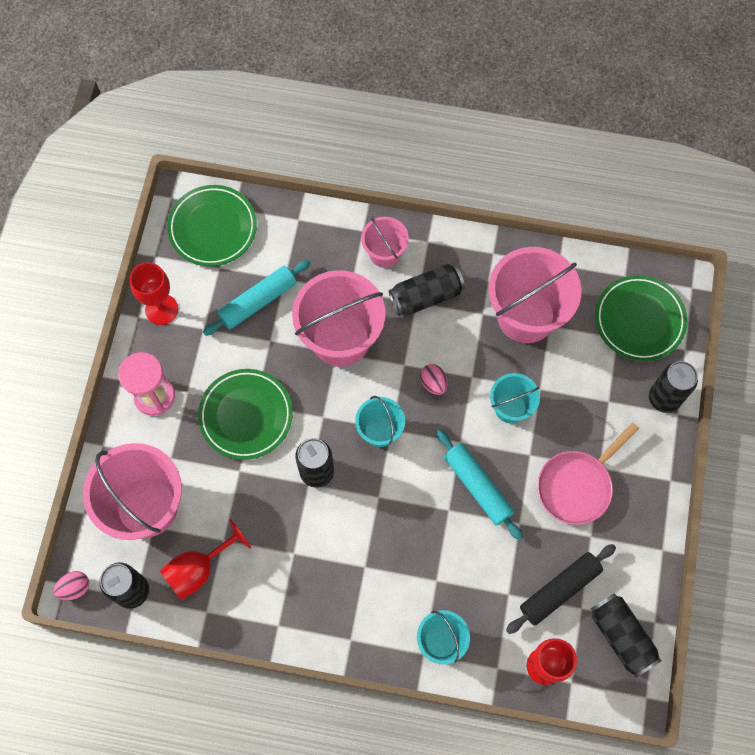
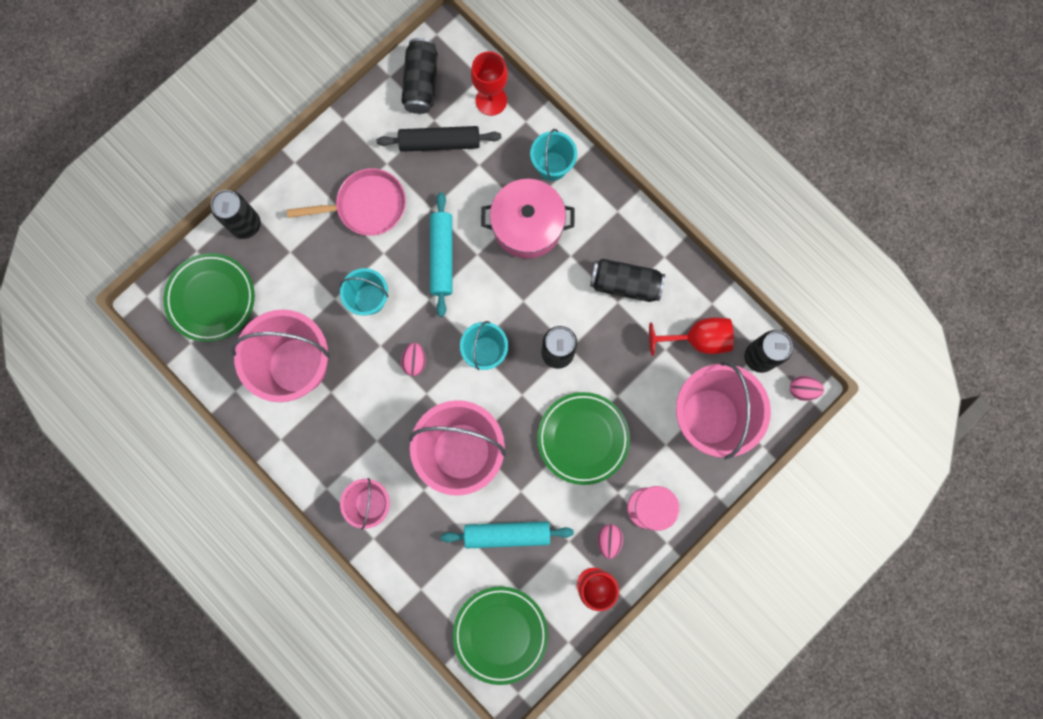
camera: 145 degrees left, 10 degrees up
black can [389,264,465,316] -> black can moved to [590,259,665,302]
none -> pink pot [481,179,574,259]
none -> pink egg [597,524,623,559]

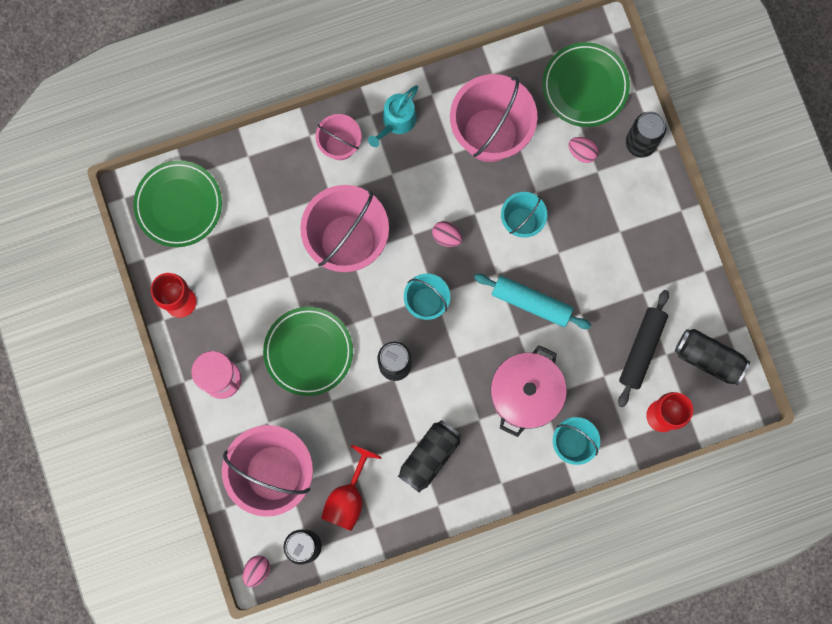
camera: 115 degrees right, 0 degrees up
pink pan [287,168,406,236] -> none
turquoise rolling pin [441,521,574,549] -> none
pink egg [597,524,623,559] -> pink egg moved to [569,137,599,163]
none -> turquoise watering can [368,86,418,147]

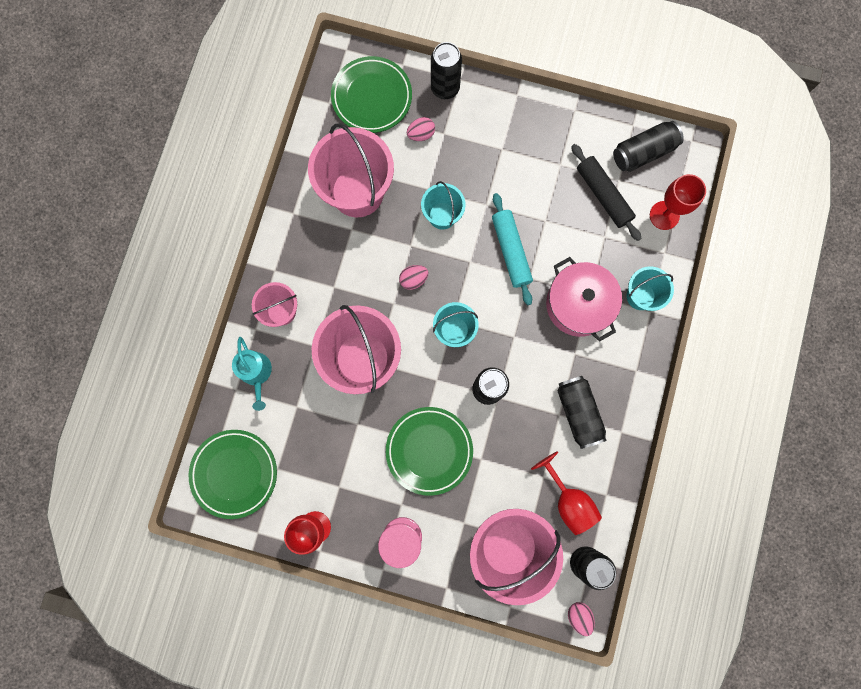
camera: 55 degrees left, 0 degrees up
turquoise watering can [368,86,418,147] -> turquoise watering can moved to [232,337,272,411]
turquoise rolling pin [474,274,591,329] -> turquoise rolling pin turned 75 degrees counterclockwise [492,193,533,305]

